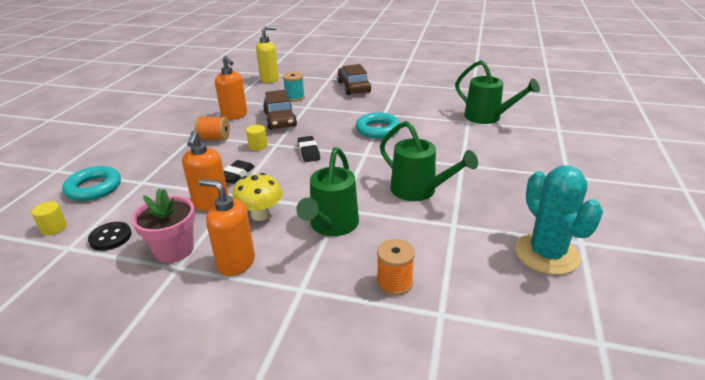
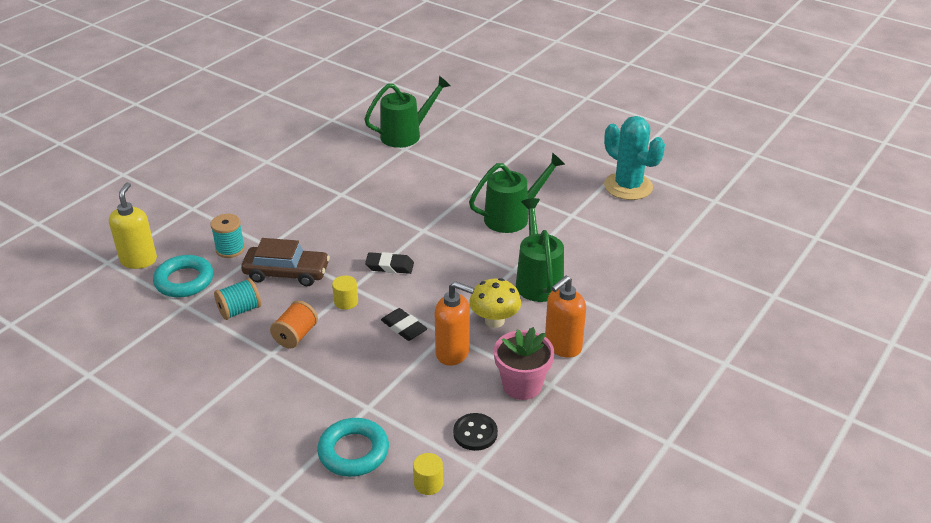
camera: 70 degrees left, 5 degrees up
orange soap dispenser [215,56,247,120] -> turquoise spool [214,278,261,320]
green watering can [296,147,359,236] -> green watering can turned 135 degrees counterclockwise [516,198,564,302]
brown car [337,64,371,95] -> none
turquoise ring [356,112,400,139] -> turquoise ring moved to [153,255,213,297]
orange spool [377,239,415,296] -> none
turquoise cactus [515,165,603,275] -> turquoise cactus turned 45 degrees clockwise [604,116,665,200]

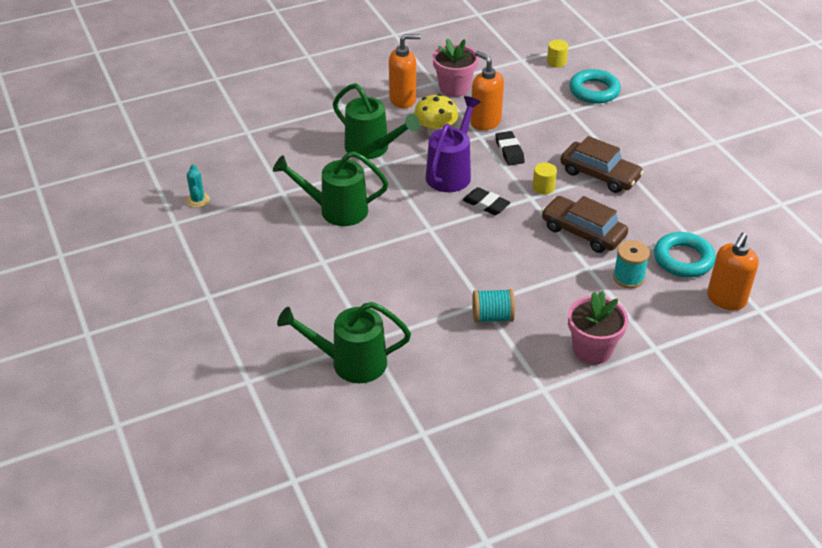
camera: 150 degrees left, 5 degrees up
yellow soap dispenser [109,182,157,269] -> orange soap dispenser [707,232,759,310]
turquoise spool [214,278,261,320] -> turquoise spool moved to [472,289,515,323]
orange spool [270,300,318,349] -> brown car [560,136,644,193]
black button [453,413,498,451] -> none
green watering can [516,198,564,302] -> green watering can turned 75 degrees counterclockwise [333,83,420,159]
turquoise cactus [604,116,665,200] -> turquoise cactus [186,164,210,208], size x0.44
none -> purple watering can [426,96,481,192]
none -> pink flower pot [568,291,628,364]

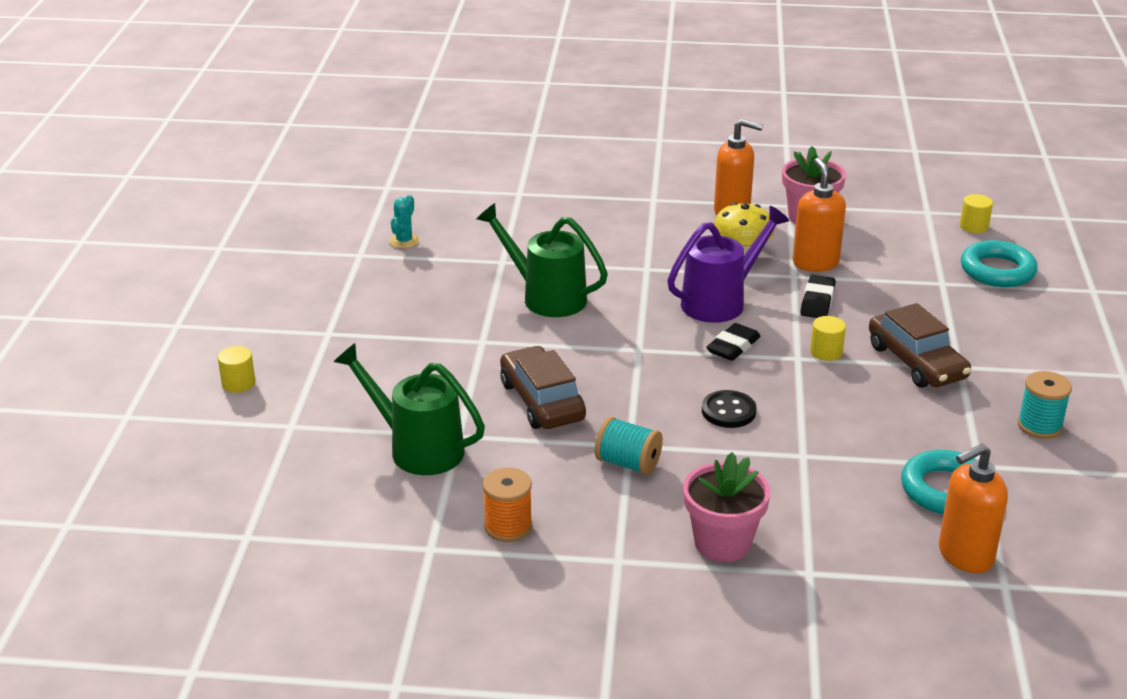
camera: 30 degrees right, 10 degrees down
green watering can [333,83,420,159] -> none
black eraser [463,187,511,215] -> black eraser turned 60 degrees clockwise [706,323,761,361]
brown car [541,196,628,253] -> brown car moved to [500,346,586,429]
turquoise spool [613,240,650,288] -> turquoise spool moved to [1018,371,1072,439]
none -> yellow cylinder [218,346,255,393]
none -> orange spool [483,468,532,542]
none -> black button [702,390,756,428]

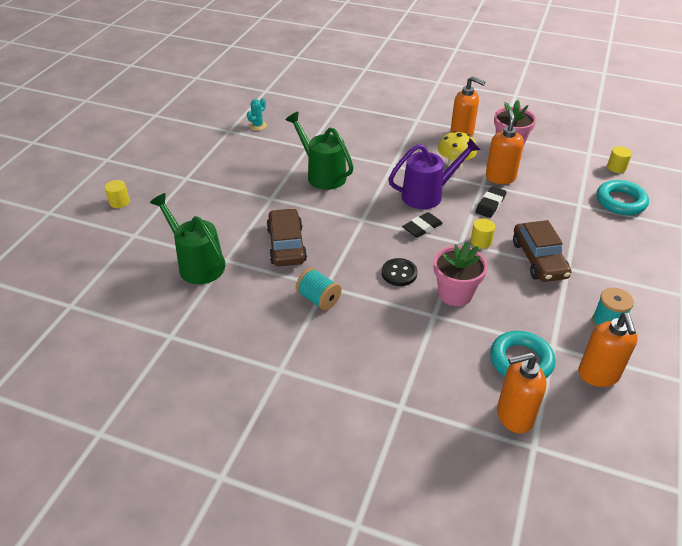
camera: 15 degrees right, 10 degrees up
orange spool [483,468,532,542] -> none
pink flower pot [683,452,771,562] -> pink flower pot moved to [434,242,488,306]
none -> orange soap dispenser [578,313,638,387]

